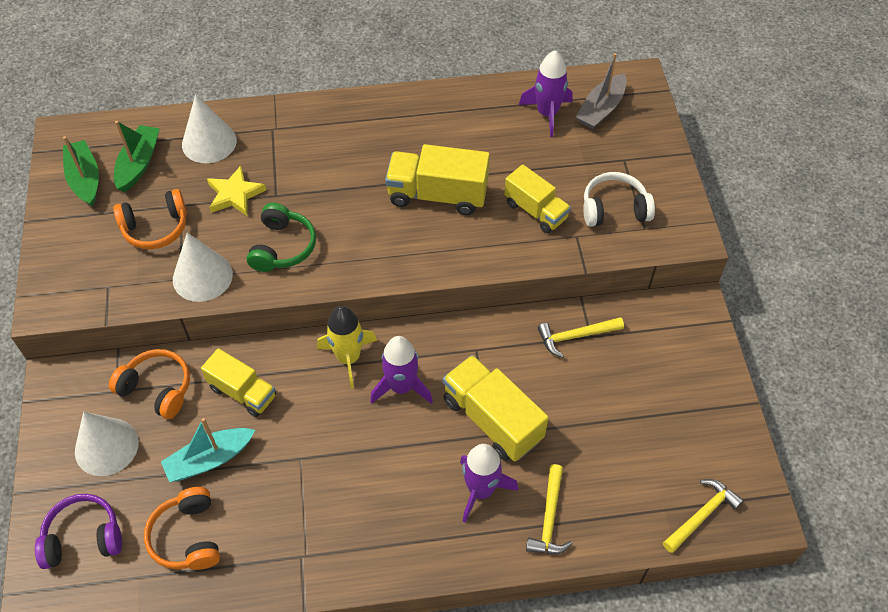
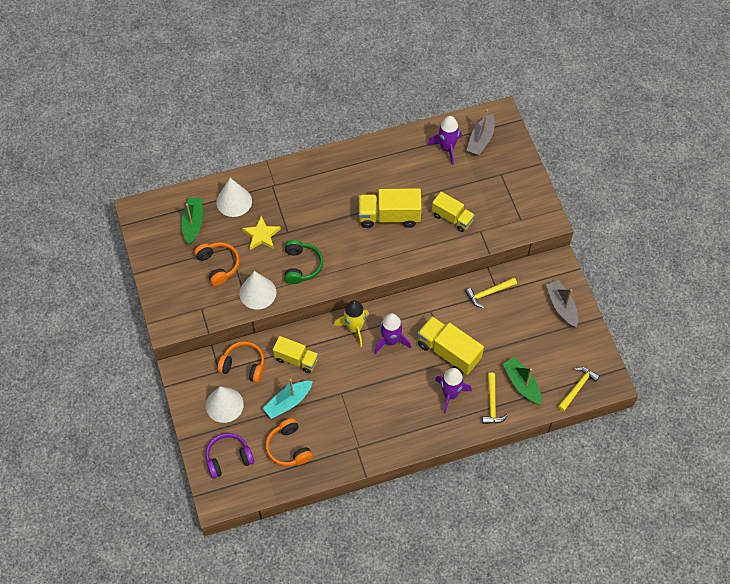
camera: 10 degrees left, 5 degrees up
green boat [63,136,99,207] -> green boat moved to [503,357,542,405]
orange headphones [113,189,187,249] -> orange headphones turned 90 degrees counterclockwise [194,242,240,286]
white headphones [583,172,655,227] -> none
none -> grey boat [546,280,578,328]

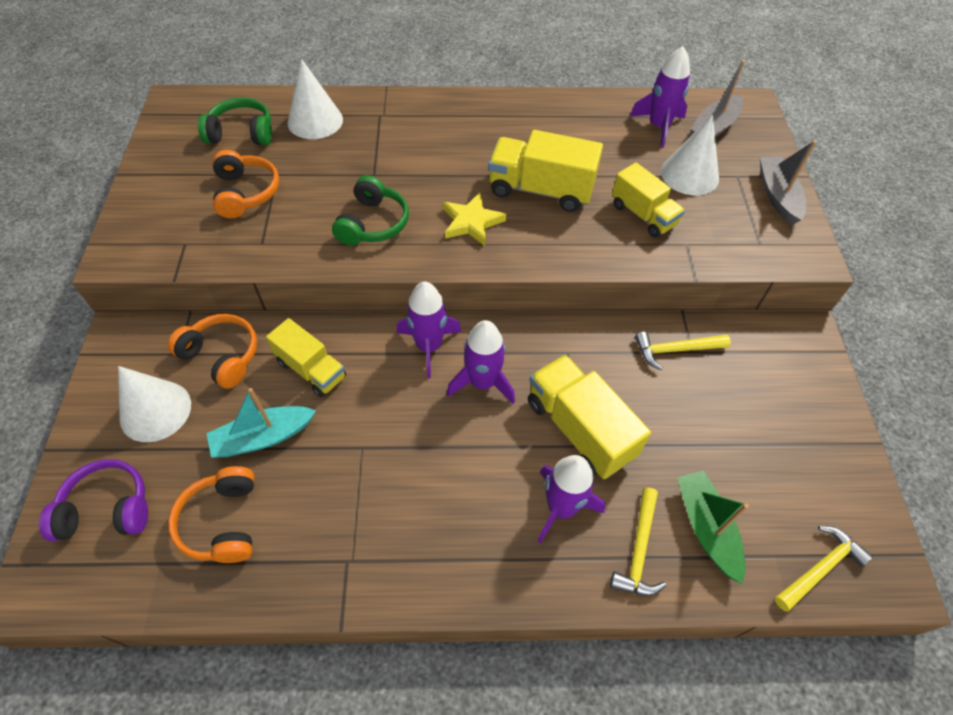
camera: 15 degrees right, 5 degrees down
green boat [181,198,203,245] -> green headphones [198,97,272,145]
white cone [239,271,276,310] -> white cone moved to [661,115,719,195]
yellow star [242,216,281,250] -> yellow star moved to [443,193,506,246]
yellow rocket [334,300,369,347] -> purple rocket [397,282,461,378]
grey boat [546,280,578,328] -> grey boat moved to [760,140,817,225]

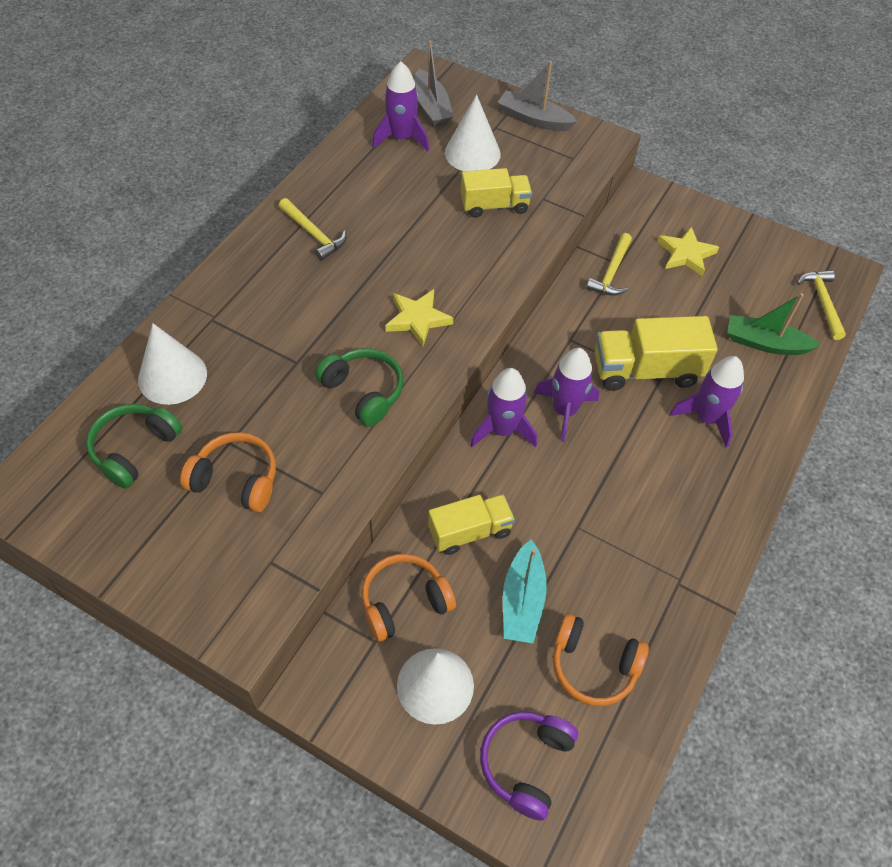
camera: 60 degrees left, 0 degrees up
yellow truck [488,130,603,212] -> none
yellow hammer [610,488,666,596] -> yellow hammer moved to [279,198,346,261]
none -> yellow star [658,227,719,276]

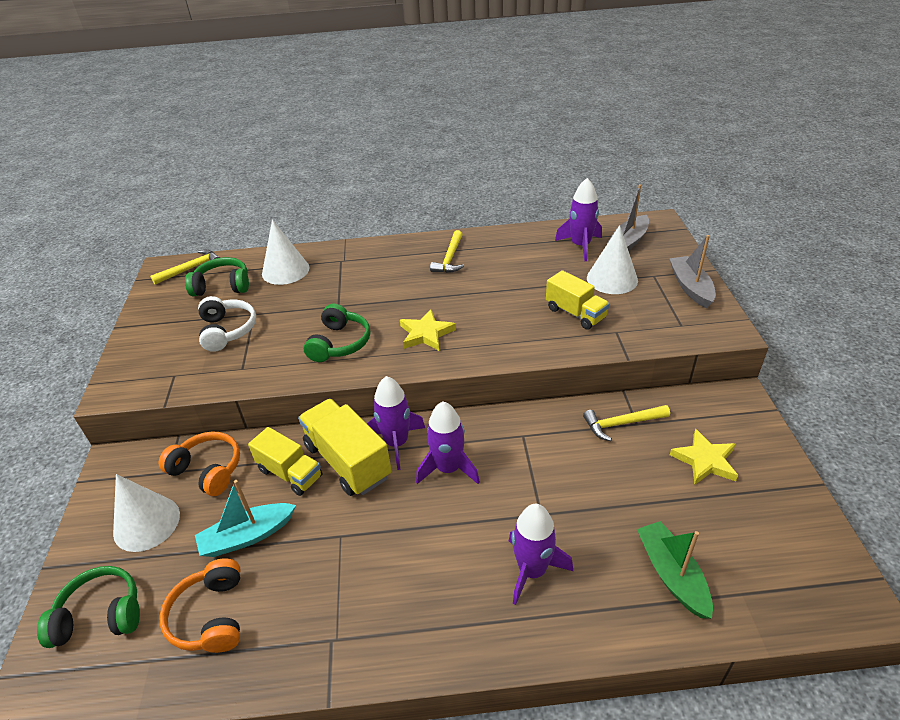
camera: 60 degrees right, 15 degrees down
orange headphones [180,432,276,512] -> white headphones [198,296,256,352]
purple headphones [480,711,578,821] -> green headphones [37,566,140,648]
yellow truck [595,316,718,391] -> yellow truck moved to [298,399,392,496]
yellow hammer [797,270,846,340] -> yellow hammer moved to [150,249,220,284]

